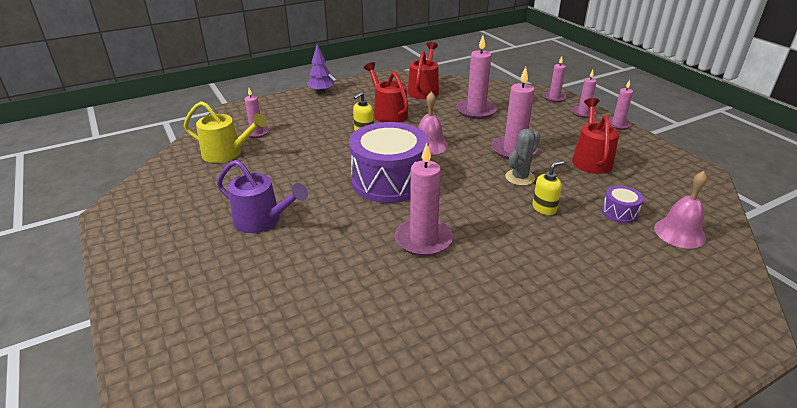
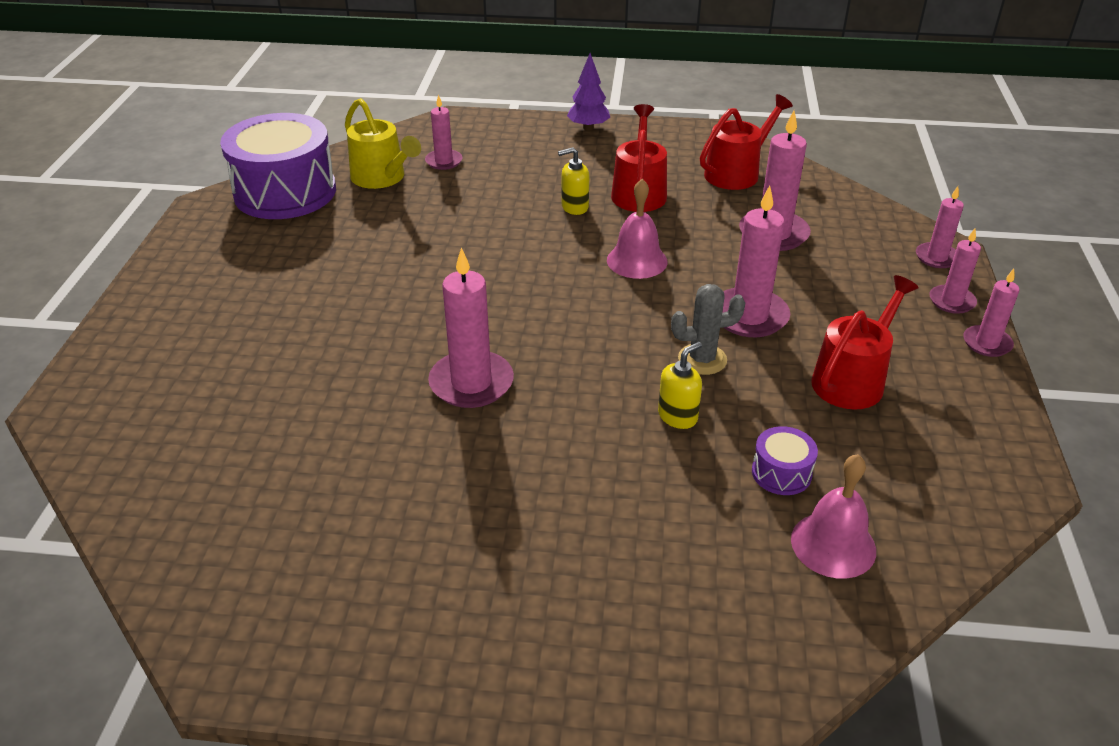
camera: 35 degrees right, 5 degrees up
purple watering can [217,160,308,233] -> none
purple drum [349,122,428,203] -> purple drum moved to [220,113,336,219]
yellow soap dispenser [532,161,564,215] -> yellow soap dispenser turned 45 degrees counterclockwise [658,342,702,429]

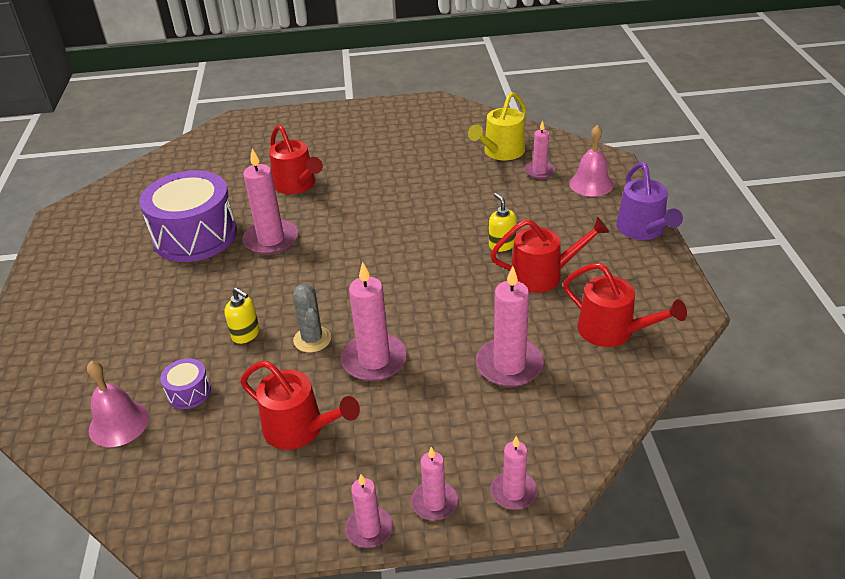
camera: 80 degrees right, 0 degrees up
purple drum [220,113,336,219] -> purple drum moved to [139,170,237,262]
purple tree [567,53,610,131] -> purple watering can [616,162,683,240]
pink bell [607,179,668,279] -> pink bell moved to [569,125,614,197]
none -> red watering can [269,125,323,194]

